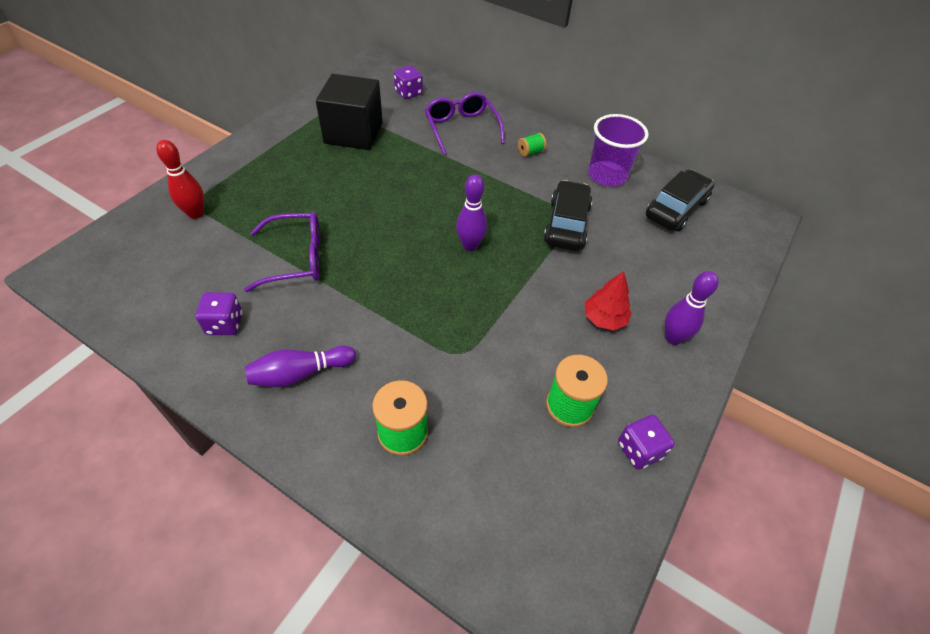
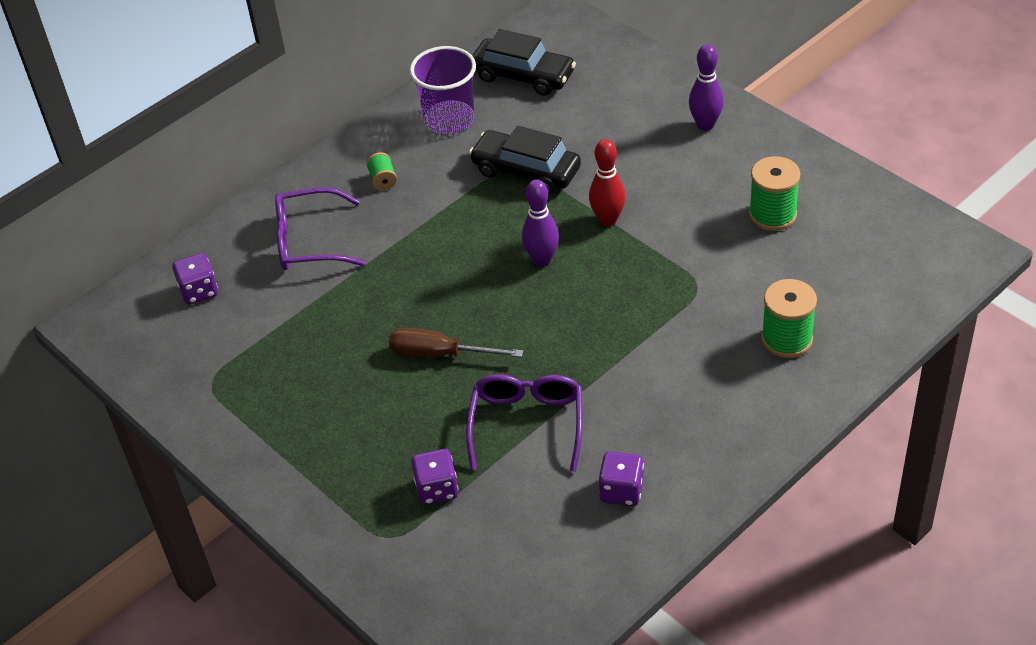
camera: 70 degrees left, 5 degrees down
red bowling pin [156,140,204,219] -> red bowling pin moved to [589,139,626,226]
purple bowling pin [245,346,356,387] -> none
black cube [316,74,383,150] -> none
red tree [585,271,632,330] -> none
purple dice [618,415,675,470] -> purple dice moved to [411,449,458,505]
black car [646,169,715,231] -> black car turned 150 degrees clockwise [472,29,576,96]
none -> brown screwdriver [389,328,523,358]

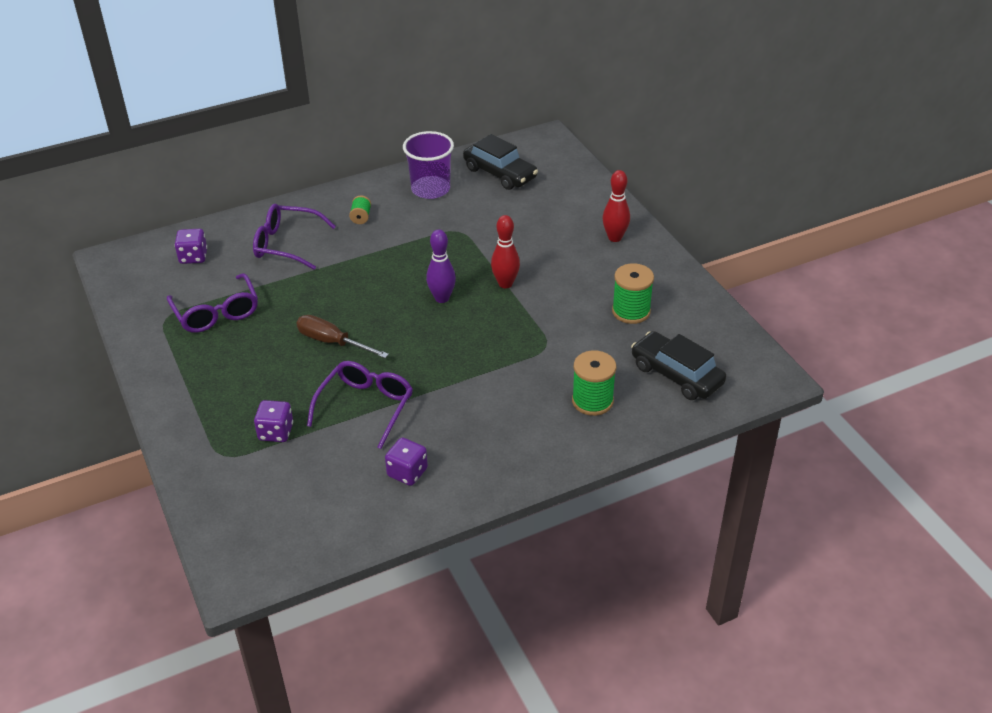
camera: 15 degrees right, 5 degrees down
black car [469,126,581,194] -> black car moved to [631,331,726,400]
purple bowling pin [689,44,724,131] -> red bowling pin [603,170,630,242]
none -> purple glasses [167,273,258,333]

